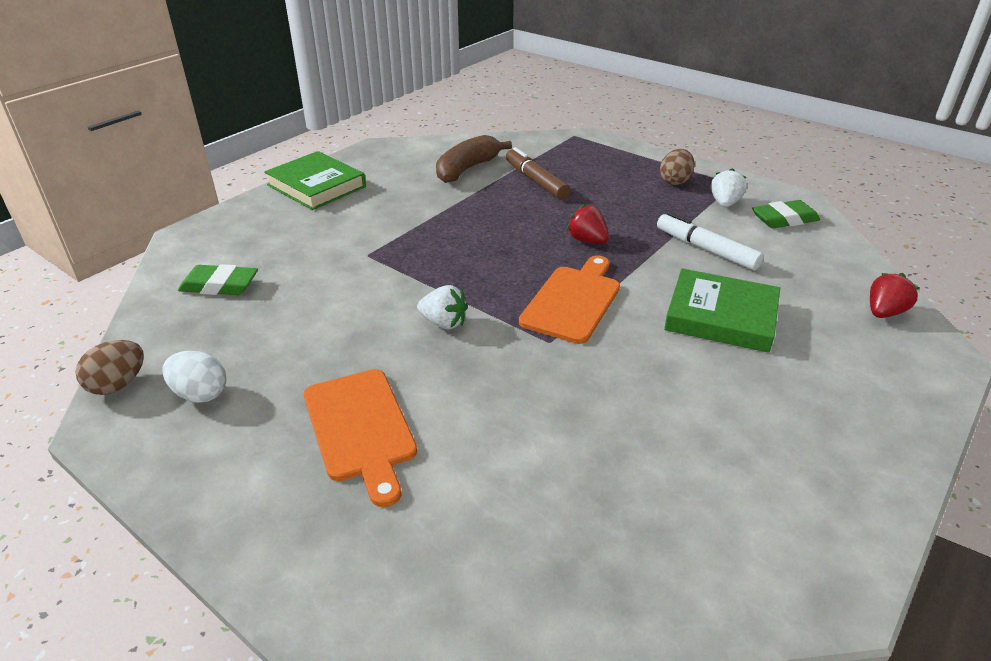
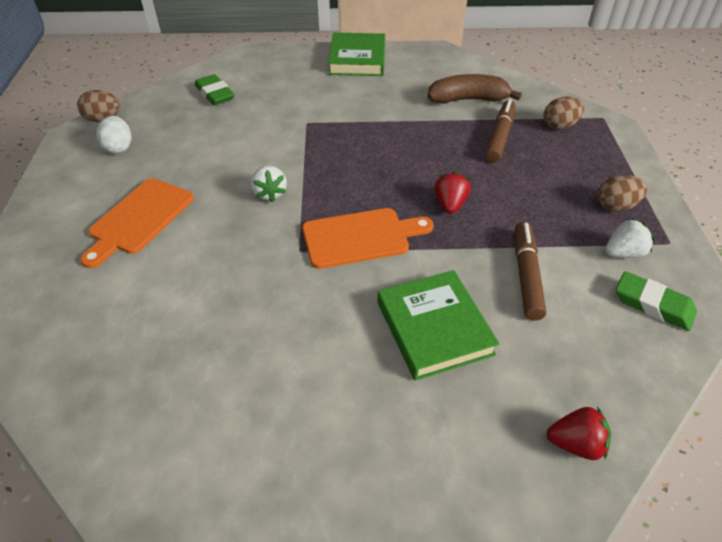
camera: 50 degrees right, 10 degrees up
white marker [657,212,764,270] -> brown marker [515,222,546,321]
none -> brown egg [544,97,584,130]

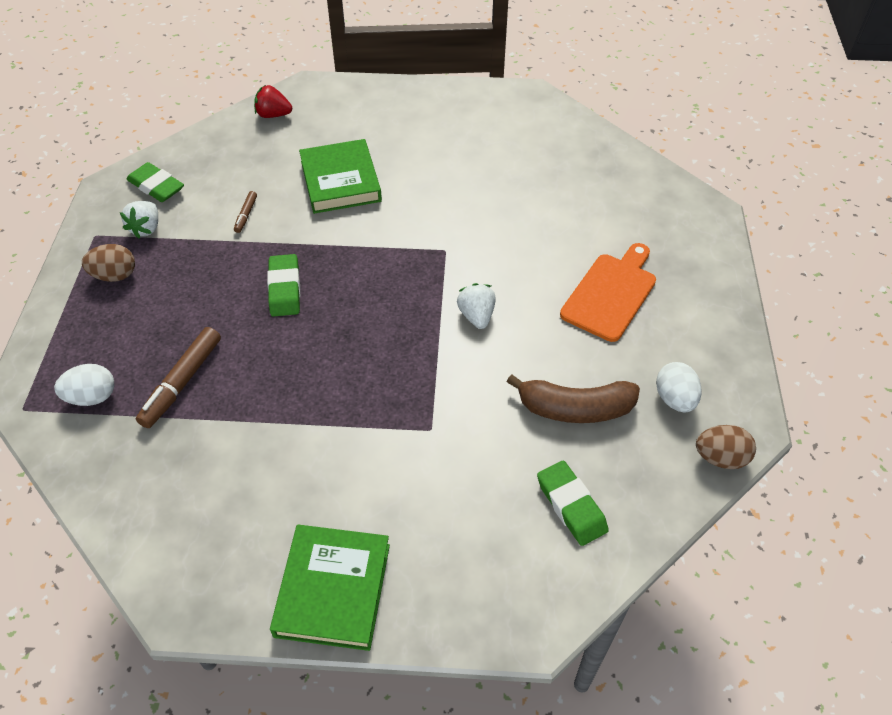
camera: 175 degrees left, 5 degrees up
orange cutting board [302,208,434,269] -> none
brown banana [427,74,522,104] -> brown banana moved to [507,374,640,423]
red strawberry [434,172,471,214] -> green eraser [267,254,300,317]
brown marker [515,222,546,321] -> brown marker [234,191,257,233], size x0.51
brown egg [544,97,584,130] -> white egg [54,364,114,406]
white strawberry [605,218,654,258] -> white strawberry turned 60 degrees counterclockwise [120,201,158,238]

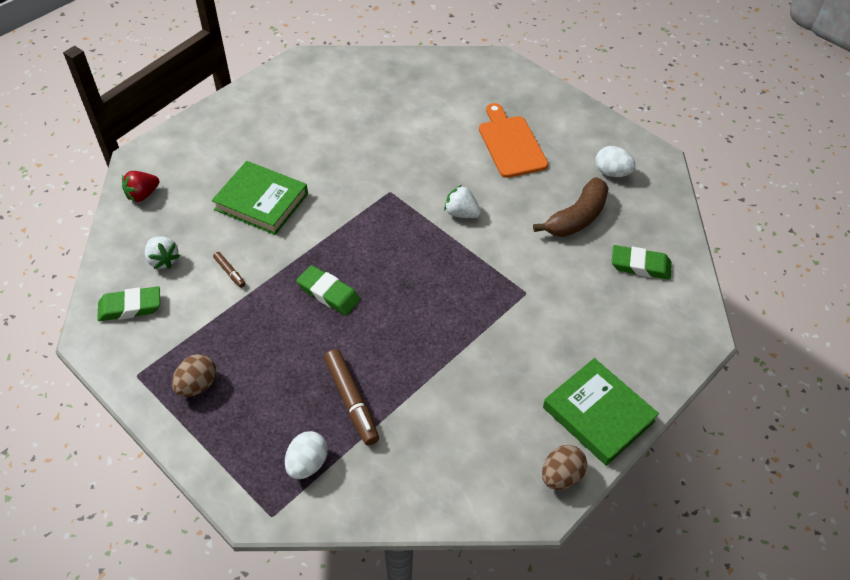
camera: 50 degrees left, 0 degrees up
white strawberry [120,201,158,238] -> white strawberry moved to [145,236,180,269]
brown egg [696,425,756,469] -> brown egg moved to [542,445,587,490]

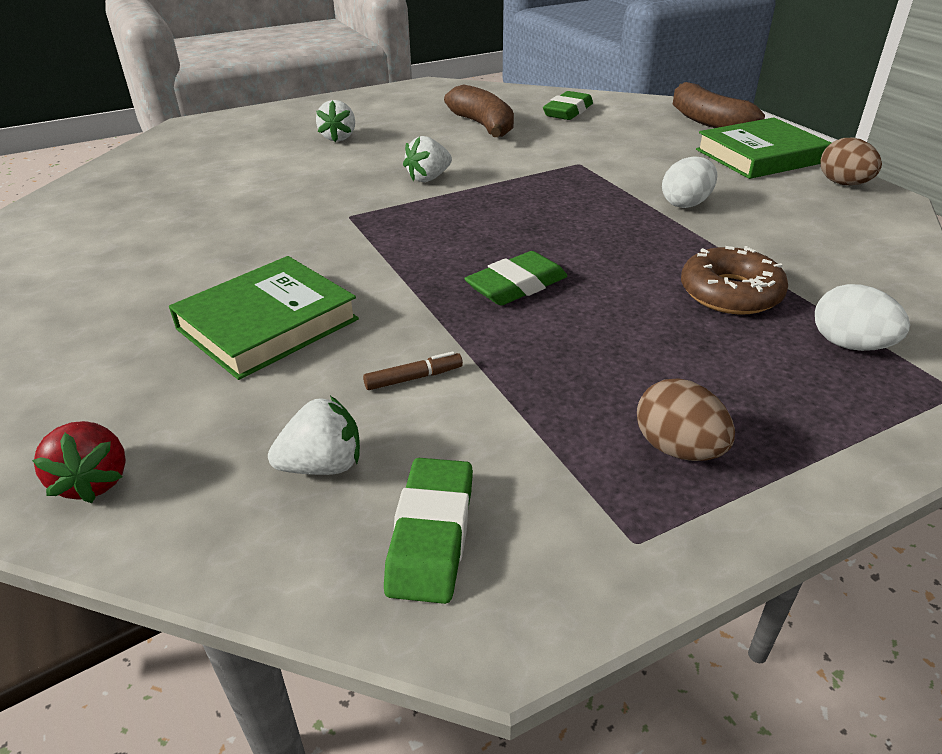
camera: 70 degrees left, 15 degrees down
brown marker [324,349,379,446] -> brown donut [681,246,788,314]
orange cutting board [479,103,548,178] -> white strawberry [316,100,355,142]
white egg [595,146,636,177] -> white egg moved to [662,157,718,208]
none -> brown banana [672,82,765,128]

